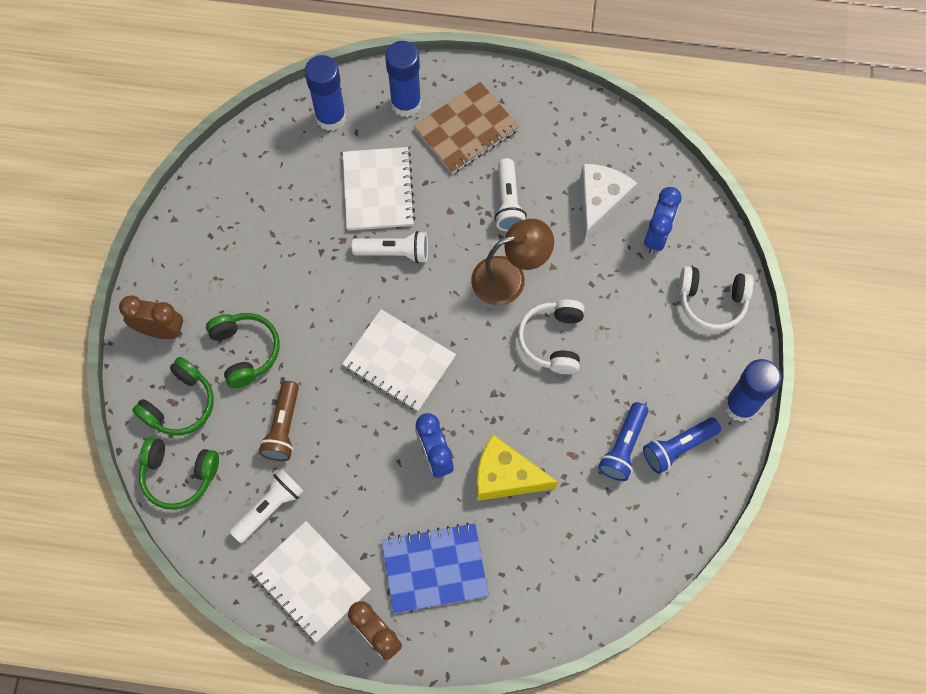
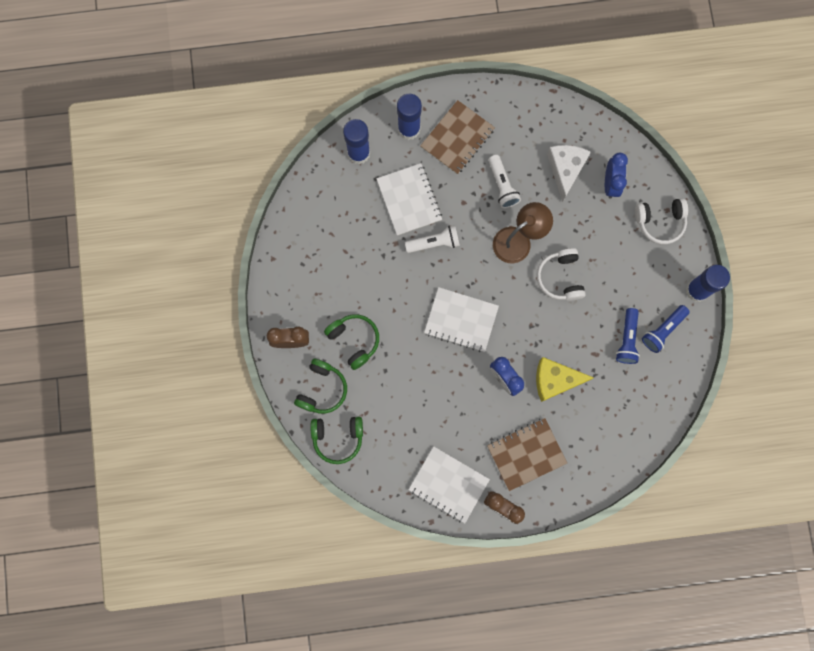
camera: 15 degrees left, 10 degrees up
white flashlight [230,469,304,543] -> none
brown flashlight [259,381,299,461] -> none
blue notebook [382,522,489,613] -> brown notebook [487,418,567,491]

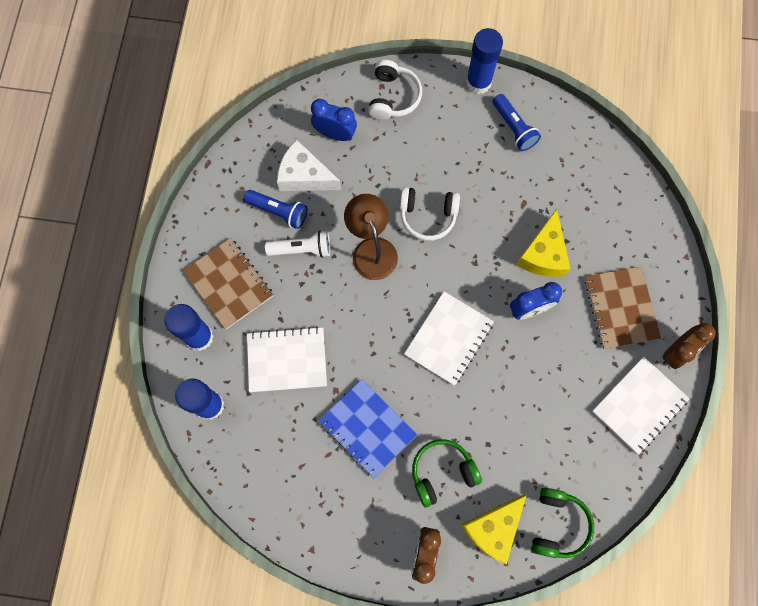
camera: 75 degrees left, 5 degrees down
green headphones [294,359,347,414] -> yellow cheese [461,495,527,564]
white flashlight [405,225,460,253] -> none
blue flashlight [616,308,640,364] -> blue flashlight moved to [244,190,307,229]
none -> blue notebook [319,379,417,478]

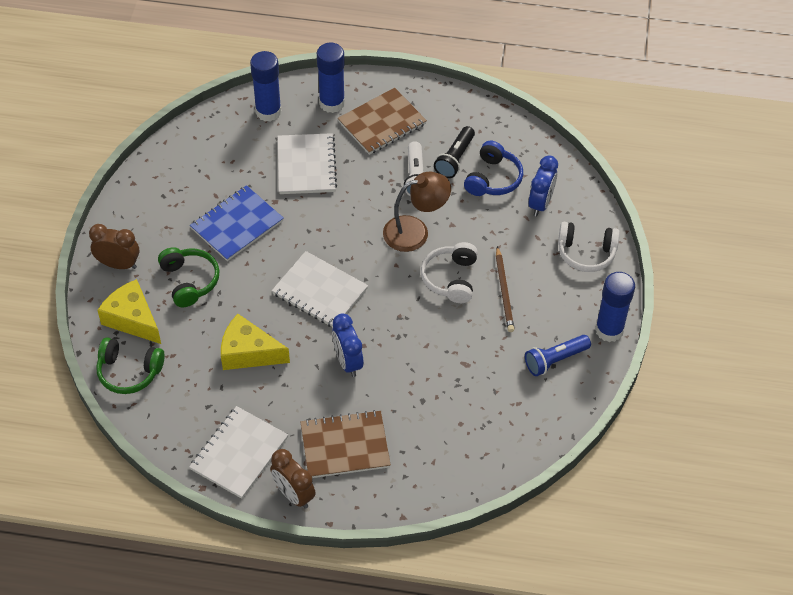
camera: 90 degrees right, 20 degrees down
blue flashlight [244,190,307,229] -> black flashlight [434,126,475,178]
white cheese [277,139,341,191] -> blue headphones [464,141,523,196]
yellow cheese [516,209,570,277] -> yellow cheese moved to [221,314,290,370]
white notebook [592,357,690,455] -> white notebook turned 75 degrees clockwise [189,406,288,499]
none -> brown pencil [496,246,514,332]

